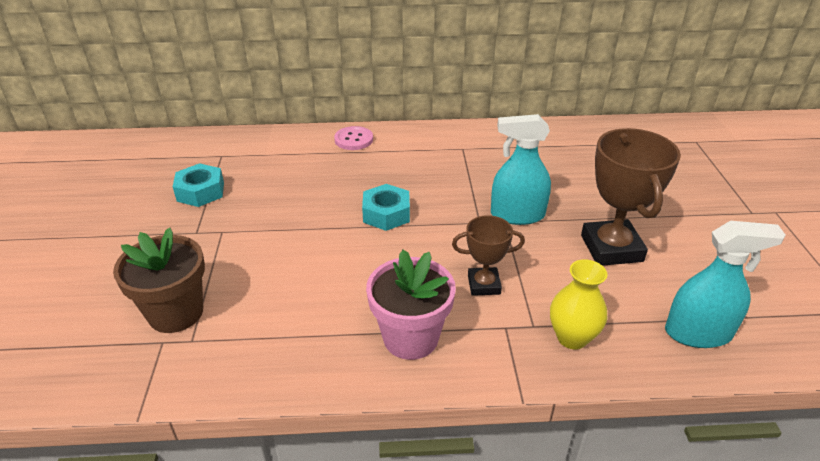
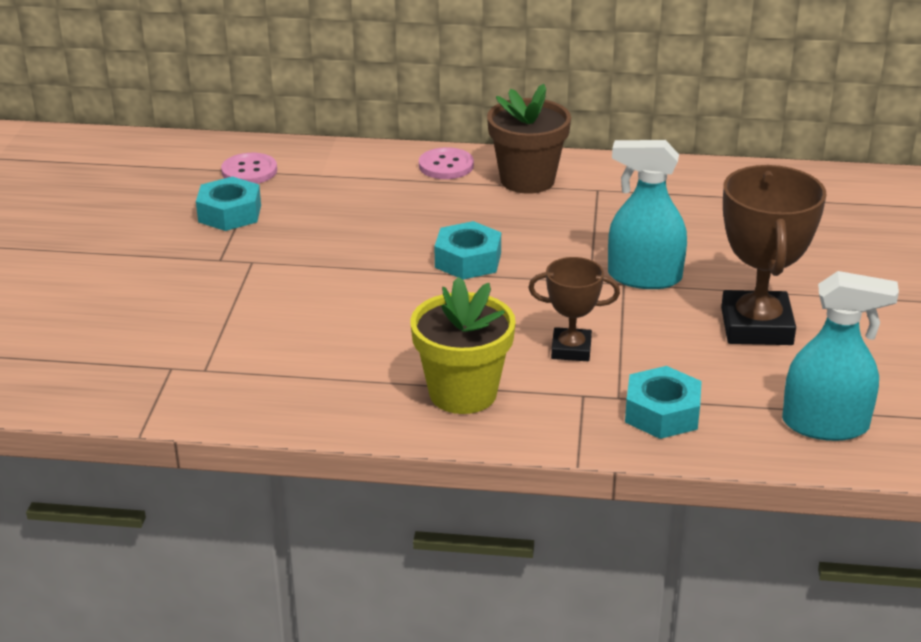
camera: 10 degrees right, 5 degrees down
brown flower pot [113,228,205,333] -> brown flower pot moved to [487,84,571,194]
pink flower pot [366,250,456,360] -> yellow flower pot [410,277,516,414]
yellow vase [550,259,607,350] -> turquoise nut [625,366,702,439]
none -> pink button [221,153,277,184]

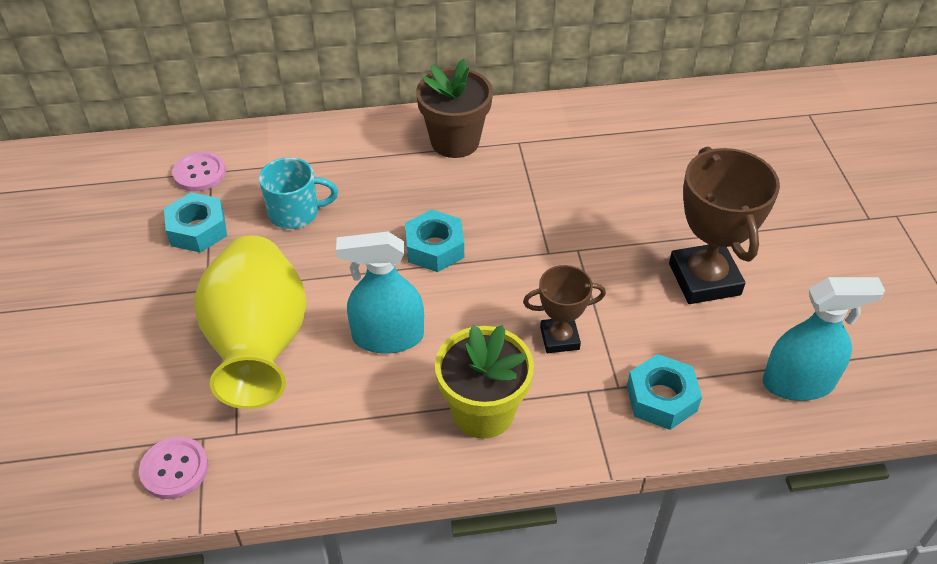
camera: 15 degrees left, 15 degrees up
pink button [419,147,474,179] -> pink button moved to [139,437,208,499]
turquoise spray bottle [608,140,687,289] -> turquoise spray bottle moved to [336,232,424,354]
none -> yellow vase [194,235,307,409]
none -> turquoise mug [259,157,338,229]

